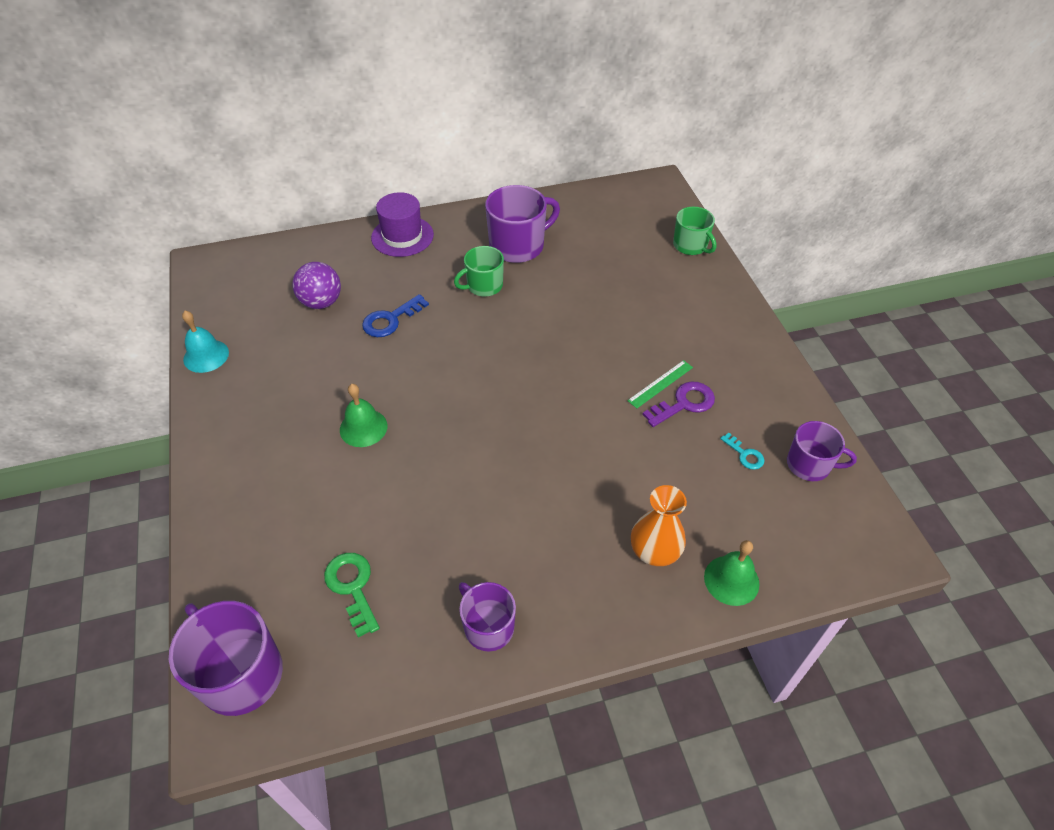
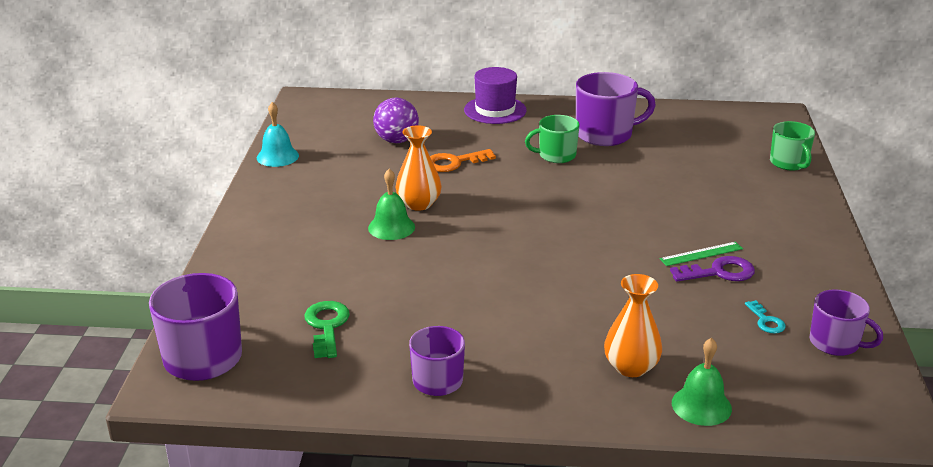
camera: 20 degrees right, 20 degrees down
blue key [362,294,429,337] -> orange key [430,149,496,172]
none -> orange vase [396,125,442,211]

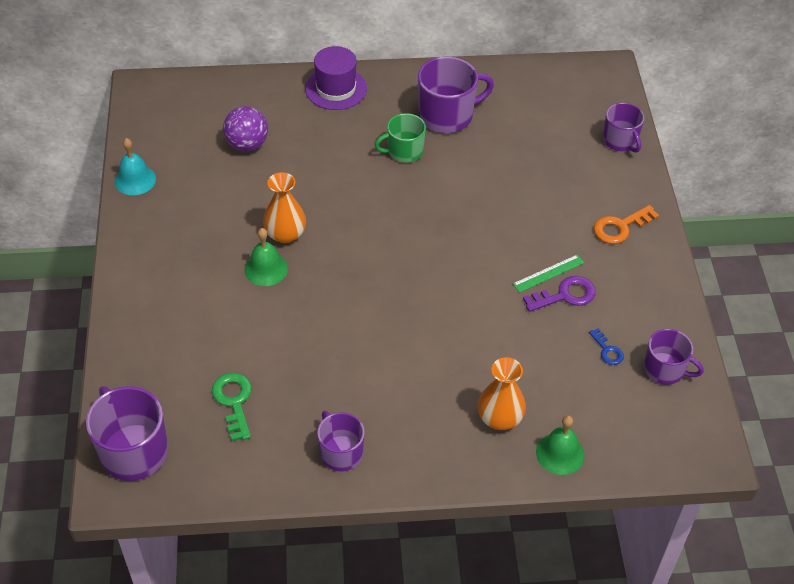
camera: 10 degrees left, 20 degrees up
orange key [430,149,496,172] -> orange key moved to [593,205,659,244]
turquoise key [745,300,786,333] -> blue key [589,328,624,365]
green mug [770,121,815,171] -> purple mug [603,103,644,153]

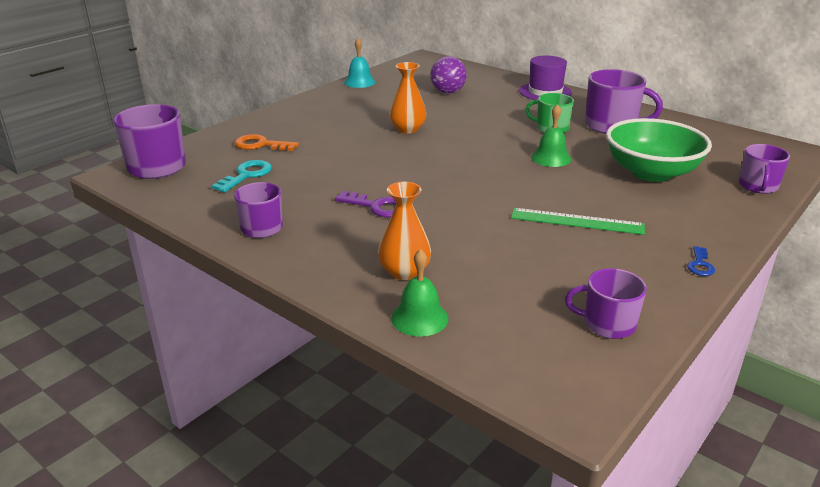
camera: 45 degrees right, 20 degrees down
green key [212,373,252,441] -> turquoise key [212,160,272,193]
green bell [244,228,288,286] -> green bell moved to [531,104,572,167]
green ruler [513,255,584,293] -> green ruler [511,208,645,235], size x1.55
purple key [523,276,596,312] -> purple key moved to [335,191,396,217]
blue key [589,328,624,365] -> blue key moved to [687,246,715,276]
orange key [593,205,659,244] -> orange key moved to [234,134,299,151]
purple mug [644,329,704,385] -> purple mug turned 120 degrees clockwise [565,268,647,339]
none -> green bowl [606,118,712,182]

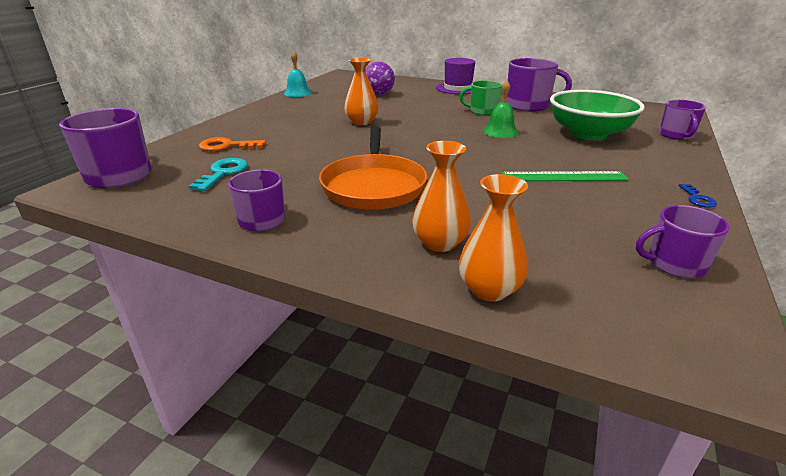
camera: 15 degrees left, 0 degrees up
purple key [335,191,396,217] -> orange pan [319,126,427,210]
green bell [391,249,449,337] -> orange vase [459,174,528,301]

